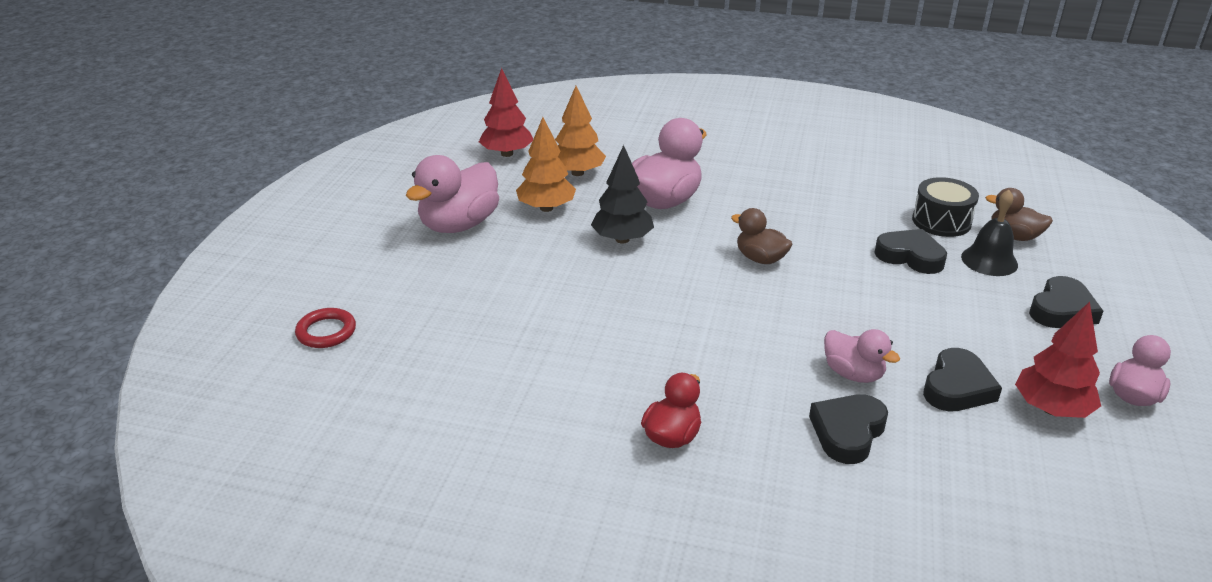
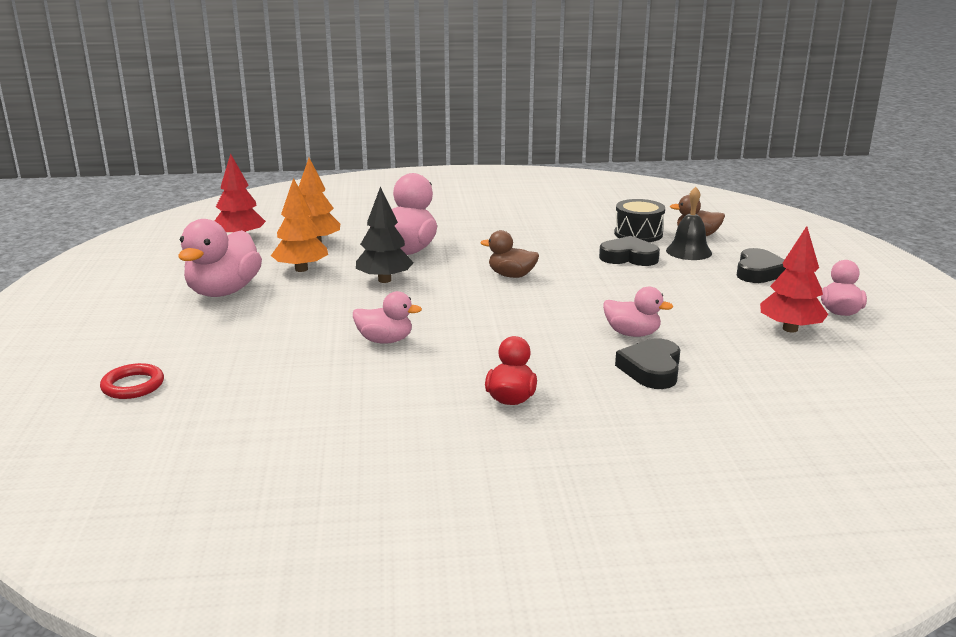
camera: 20 degrees left, 10 degrees down
black heart [923,348,1002,412] -> none
none -> pink duck [353,291,422,344]

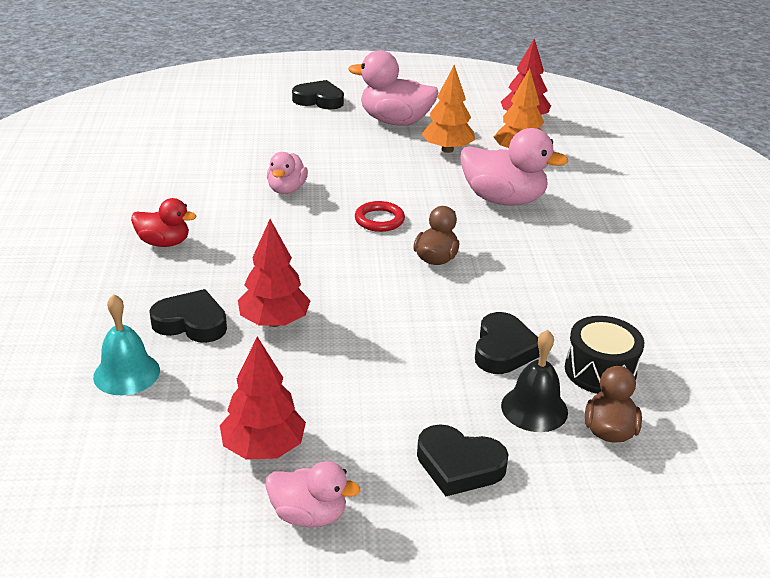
camera: 90 degrees right, 10 degrees up
red ring [100,363,164,399] -> red ring moved to [355,201,405,232]
black tree [356,187,414,283] -> none
pink duck [603,286,673,337] -> red tree [238,219,311,327]
none -> turquoise bell [93,294,160,395]
none -> black heart [292,80,344,110]

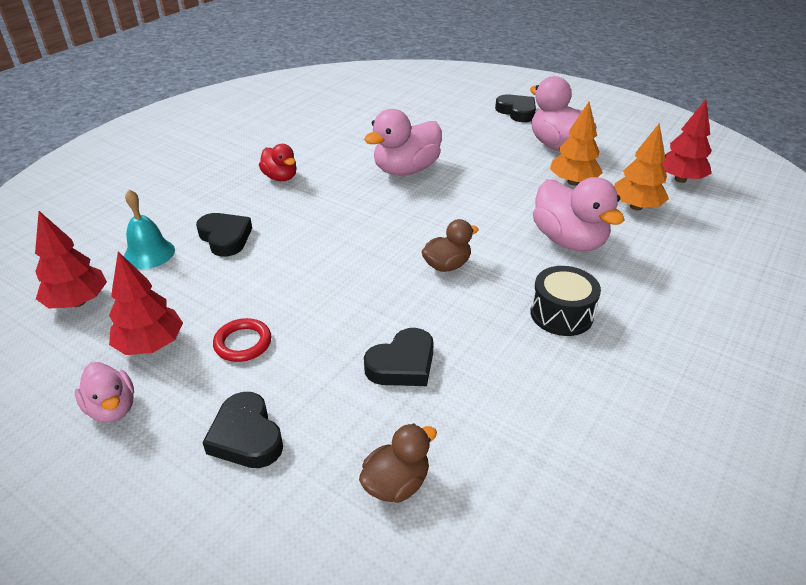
camera: 40 degrees right, 5 degrees up
red tree [238,219,311,327] -> red tree moved to [35,211,107,308]
pink duck [267,152,308,194] -> pink duck [364,109,442,176], size x1.72
red ring [355,201,405,232] -> red ring moved to [213,318,272,362]
black bell [501,330,568,432] -> none
black drum [565,316,644,394] -> black drum moved to [530,266,601,336]

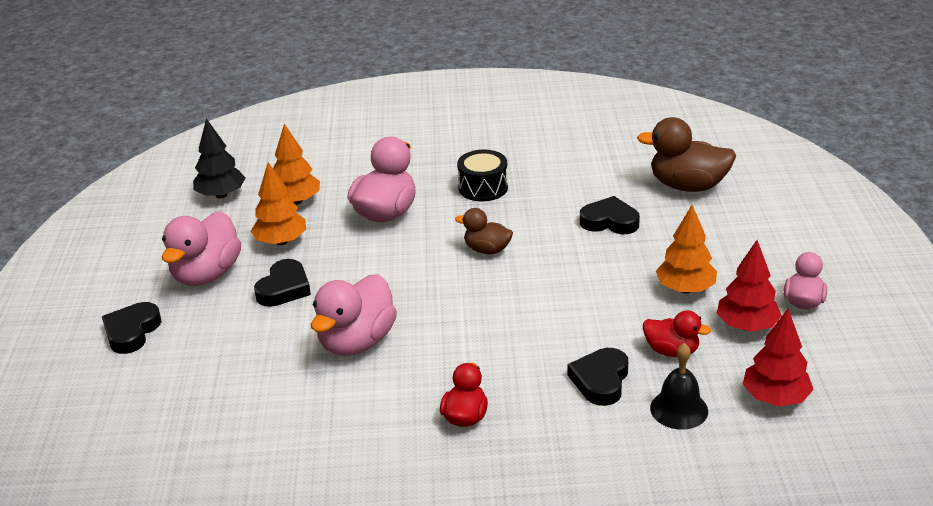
camera: 125 degrees left, 5 degrees down
turquoise bell [124,189,175,269] -> black bell [650,343,708,430]
black heart [203,392,283,468] -> black heart moved to [254,259,311,307]
red ring [213,318,272,362] -> orange tree [656,205,717,293]
brown duck [359,424,437,503] -> brown duck [637,117,736,192], size x1.72
pink duck [364,109,442,176] -> pink duck turned 105 degrees clockwise [311,274,397,356]
red tree [662,99,712,183] -> black tree [193,118,245,199]
none -> red duck [643,310,711,357]

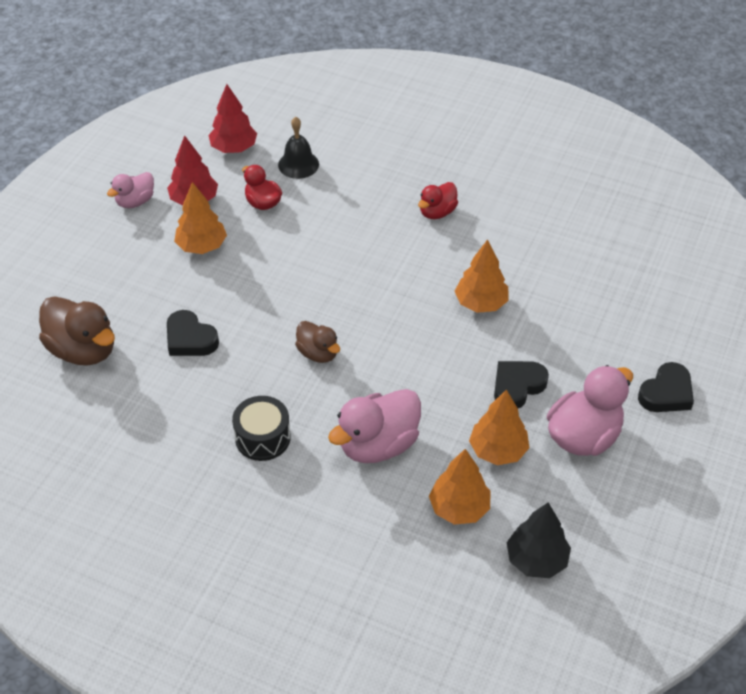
camera: 155 degrees left, 15 degrees up
pink duck [311,274,397,356] -> orange tree [455,239,508,313]
black heart [568,348,628,406] -> none

